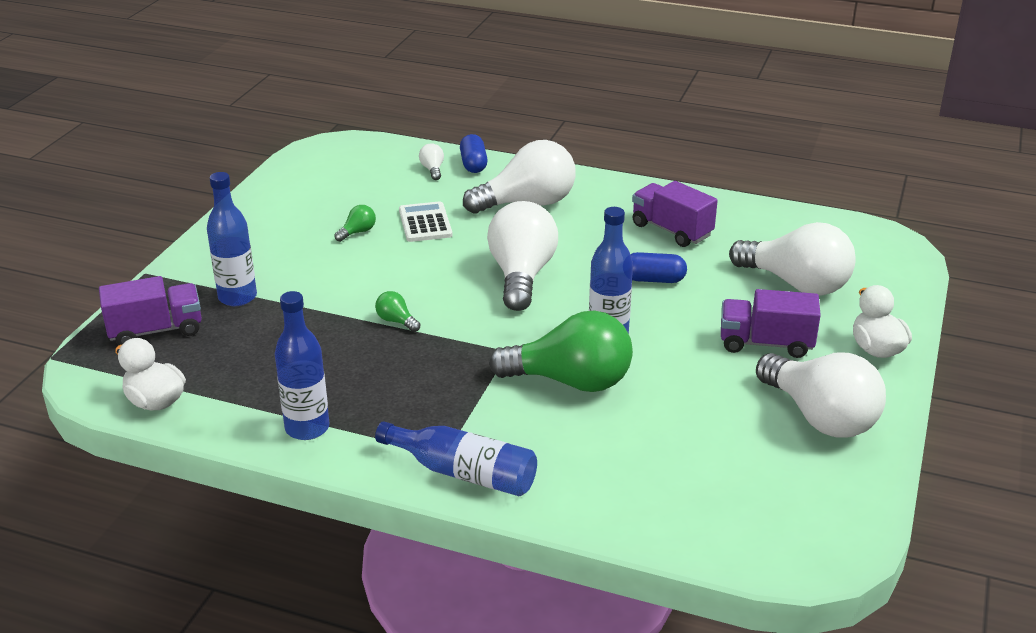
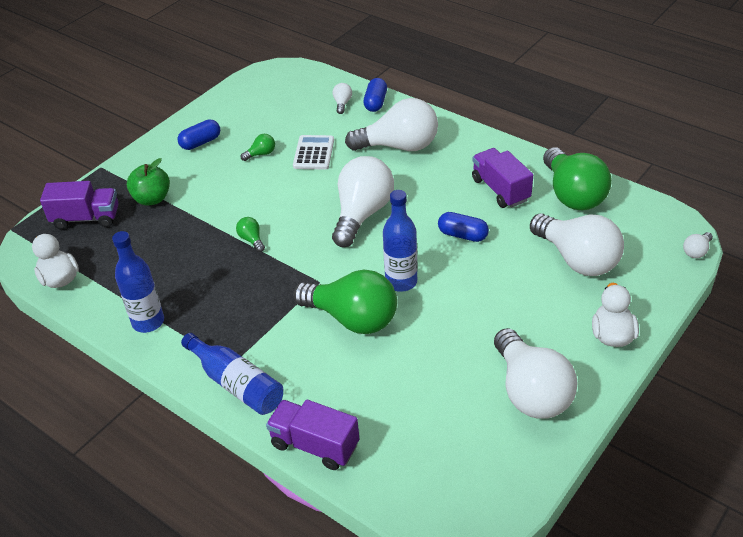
camera: 20 degrees right, 10 degrees up
blue bottle [207,172,257,306] -> green apple [127,158,170,206]
purple truck [721,289,821,358] -> purple truck moved to [266,400,359,470]
none -> blue capsule [178,120,220,150]
none -> green light bulb [543,147,612,210]
none -> white light bulb [683,232,713,258]

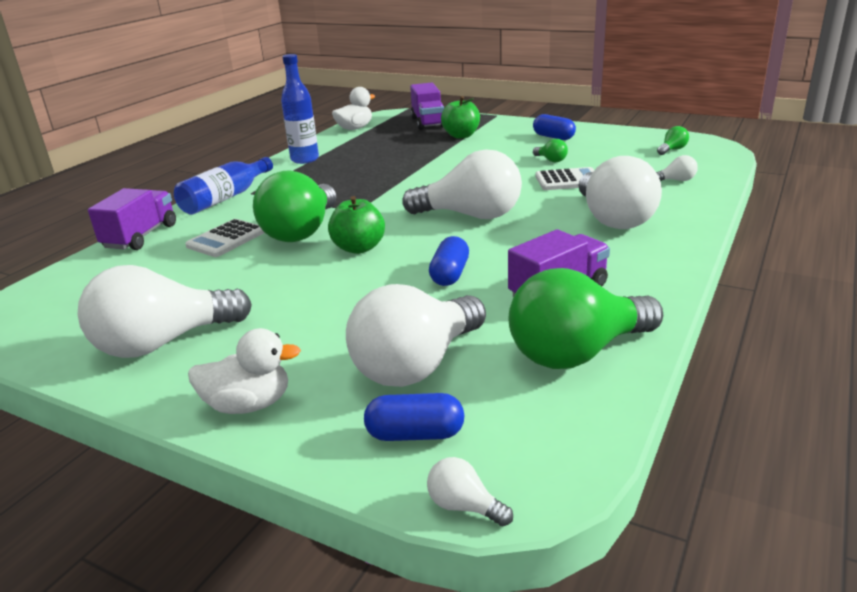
camera: 80 degrees right, 15 degrees down
green light bulb [236,217,265,252] -> green light bulb moved to [657,126,689,155]
blue capsule [363,78,387,112] -> blue capsule moved to [364,393,465,441]
blue bottle [383,190,417,292] -> green apple [328,196,385,254]
none -> white calculator [185,219,265,257]

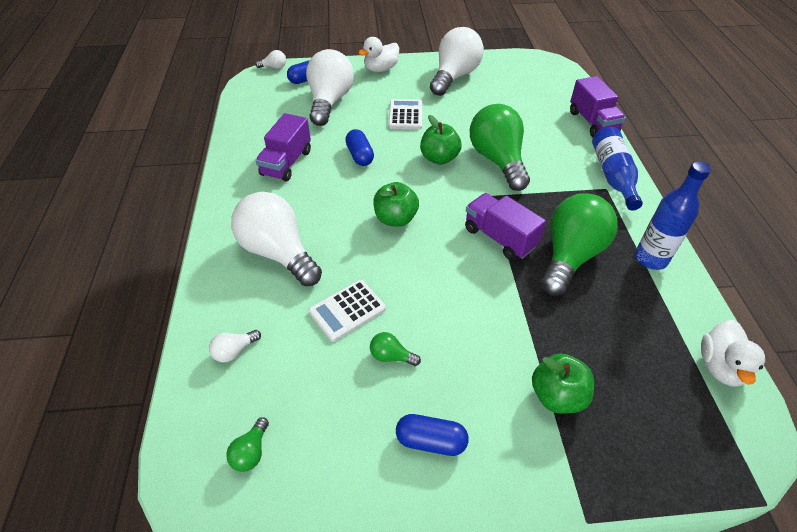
camera: 145 degrees right, 20 degrees up
white calculator [185,219,265,257] -> white calculator moved to [388,99,422,129]
white light bulb [402,149,522,219] -> green apple [373,182,419,227]
purple truck [410,83,444,130] -> purple truck moved to [465,193,546,260]
green light bulb [508,268,663,369] -> green light bulb moved to [541,193,618,296]

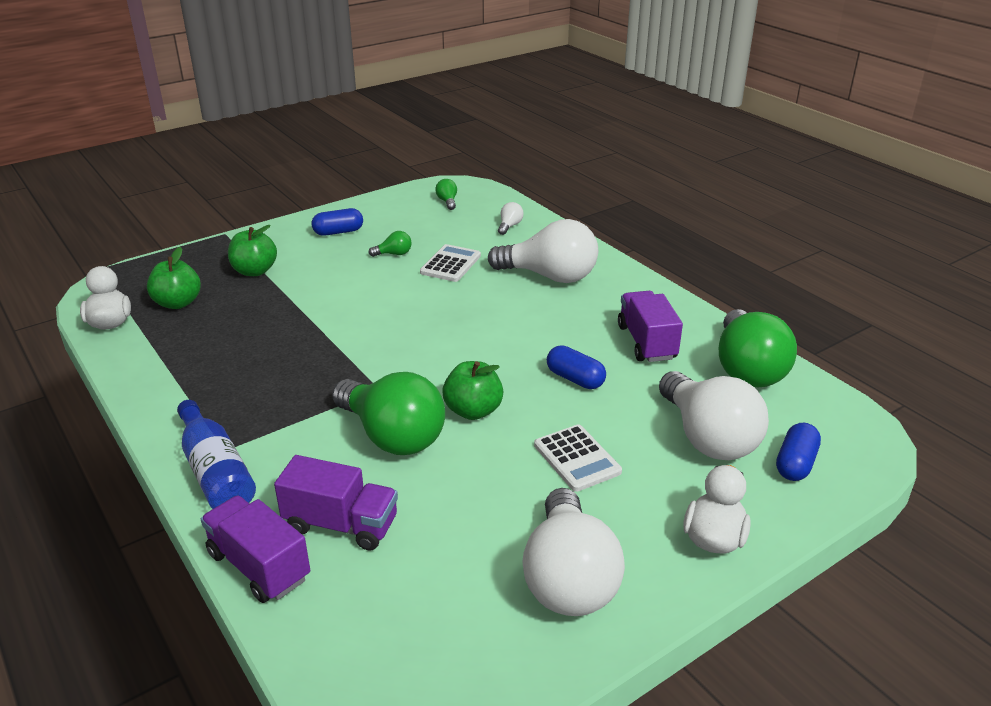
camera: 150 degrees right, 15 degrees down
white light bulb [256,50,286,69] -> none
green apple [373,182,419,227] -> green apple moved to [147,247,201,309]
purple truck [465,193,546,260] -> purple truck moved to [274,455,398,551]
green light bulb [541,193,618,296] -> green light bulb moved to [719,309,797,387]
blue bottle [635,161,711,270] -> none

